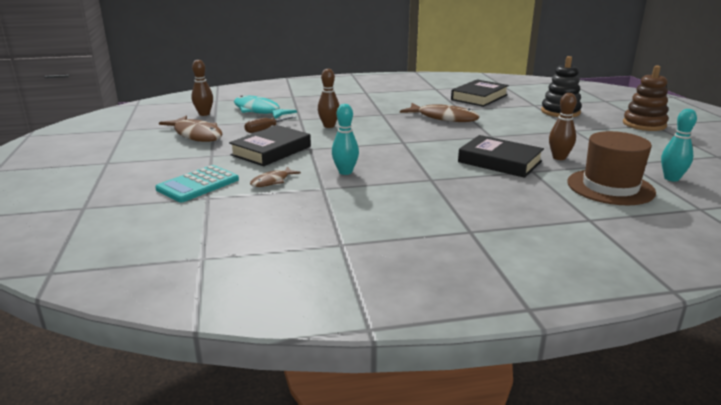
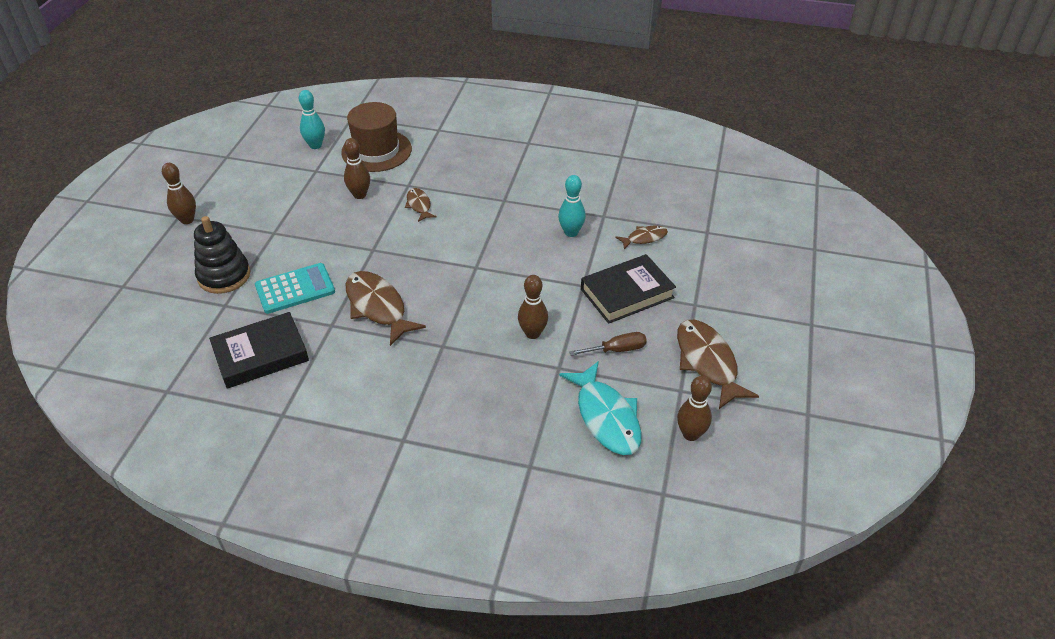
camera: 155 degrees left, 20 degrees up
turquoise calculator [155,165,239,202] -> turquoise calculator moved to [255,263,335,314]
black book [458,135,544,178] -> brown fish [405,188,437,222]
brown stacking toy [623,65,669,131] -> brown bowling pin [162,163,196,224]

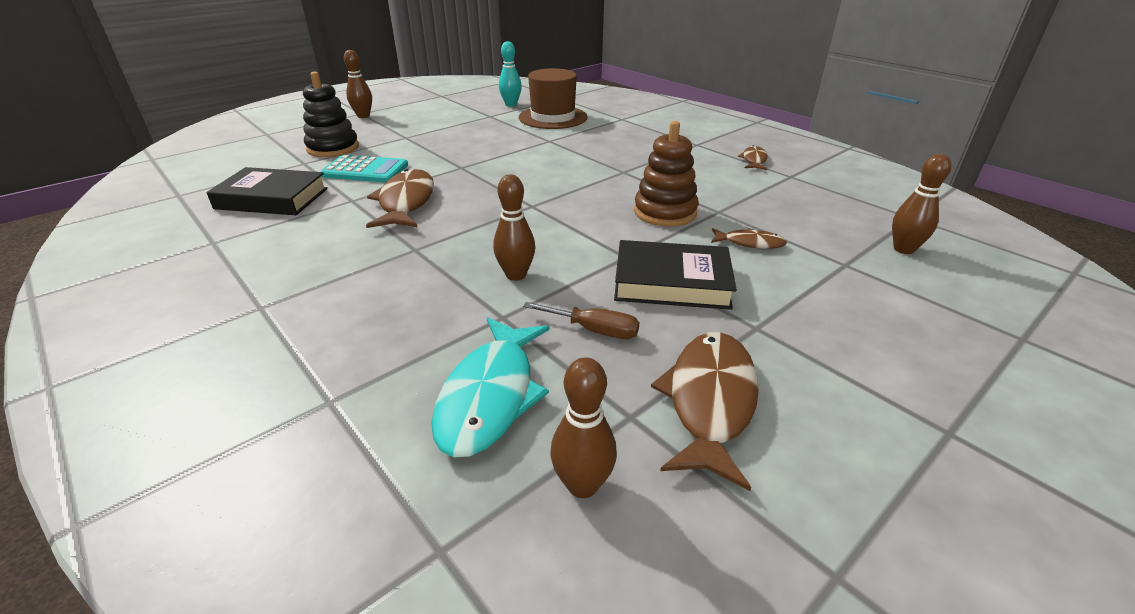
camera: 35 degrees right, 10 degrees down
brown bowling pin [344,138,370,199] -> brown bowling pin moved to [892,154,951,254]
brown fish [405,188,437,222] -> brown fish moved to [738,145,768,170]
turquoise bowling pin [558,175,586,237] -> brown stacking toy [634,121,699,227]

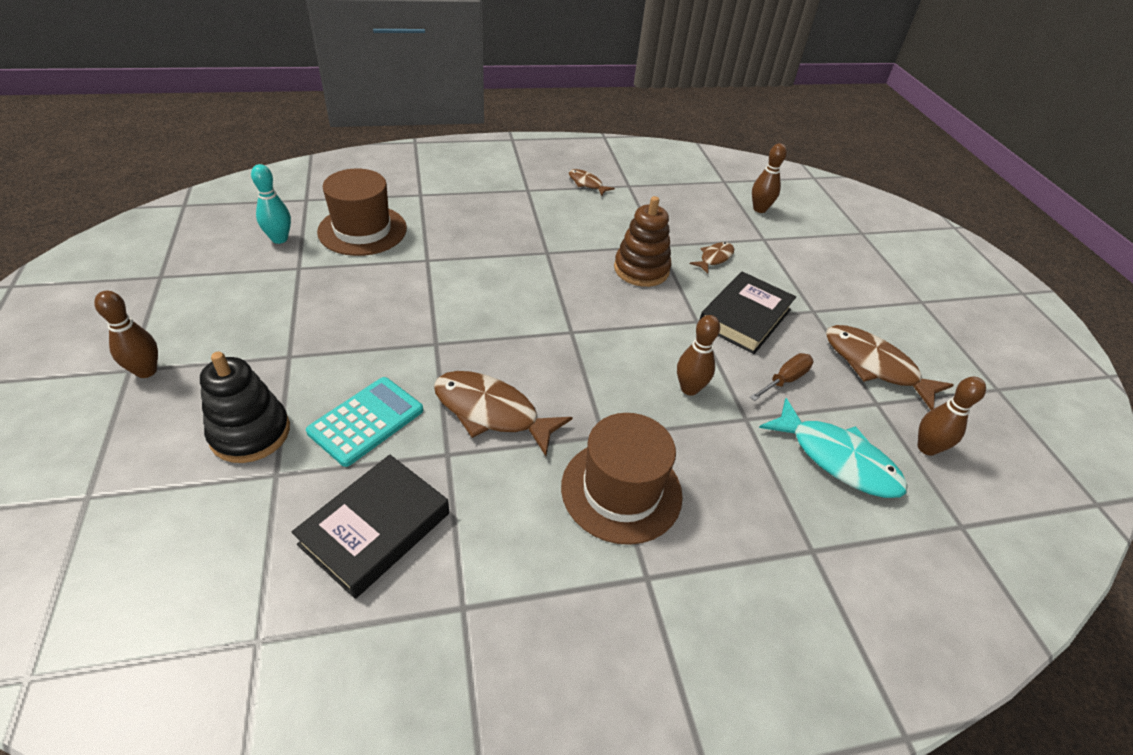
camera: 65 degrees left, 10 degrees up
none -> brown hat [561,413,683,545]

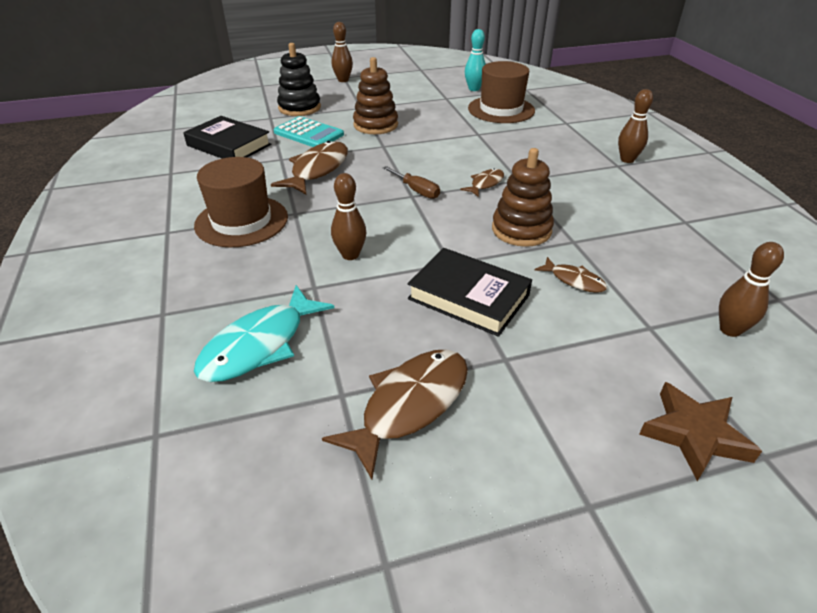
camera: 90 degrees right, 5 degrees down
brown fish [569,169,615,196] -> brown fish moved to [460,168,504,197]
brown screwdriver [750,353,814,401] -> brown screwdriver moved to [383,166,440,199]
brown bowling pin [918,376,986,456] -> brown bowling pin moved to [618,89,653,163]
none -> brown stacking toy [353,57,398,134]
none -> brown star [639,382,762,481]

